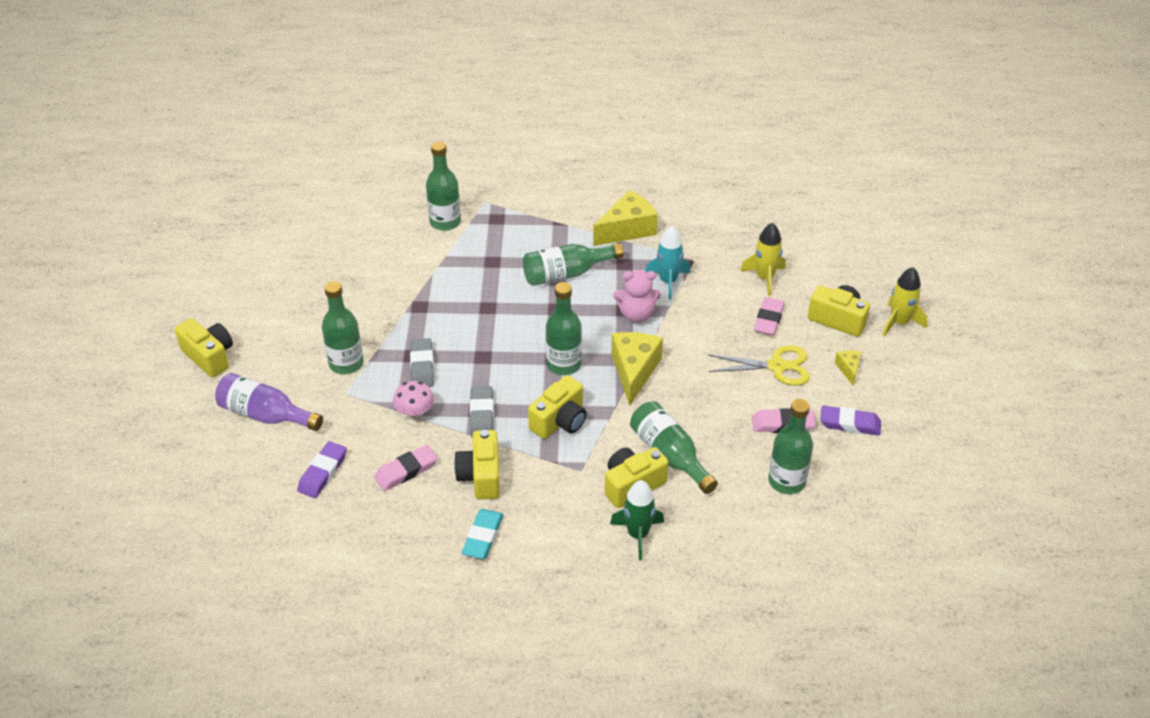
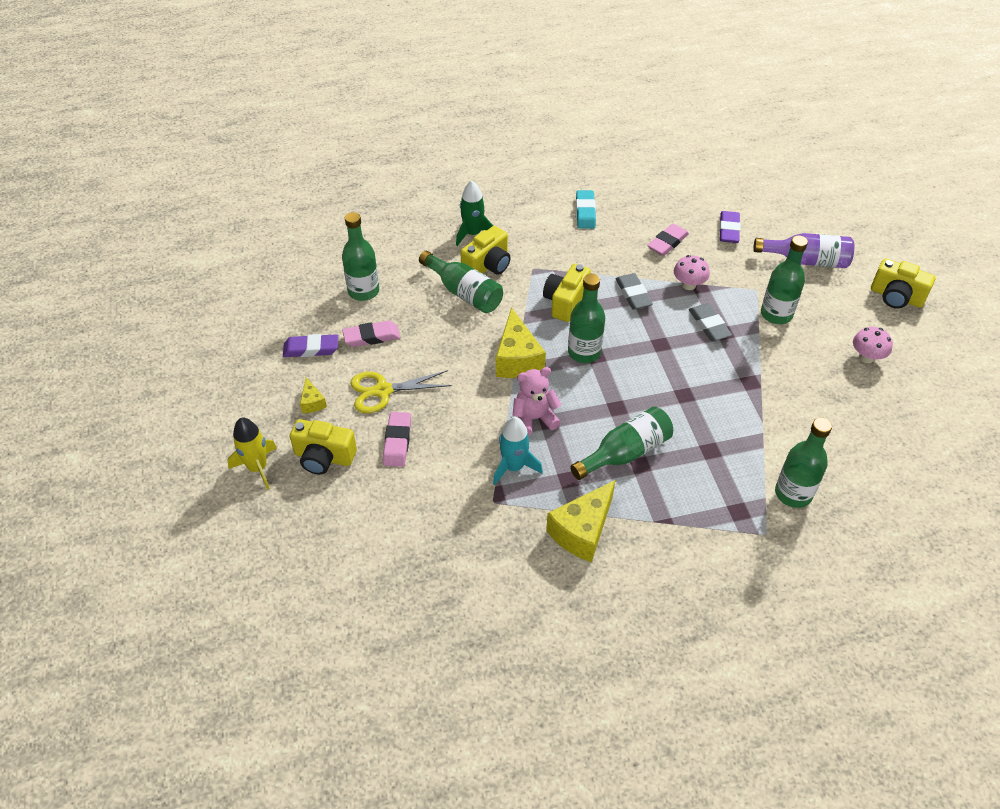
camera: 165 degrees right, 5 degrees up
yellow camera [454,430,500,500] -> none
yellow rocket [740,223,786,296] -> none
none -> pink mushroom [853,327,893,363]

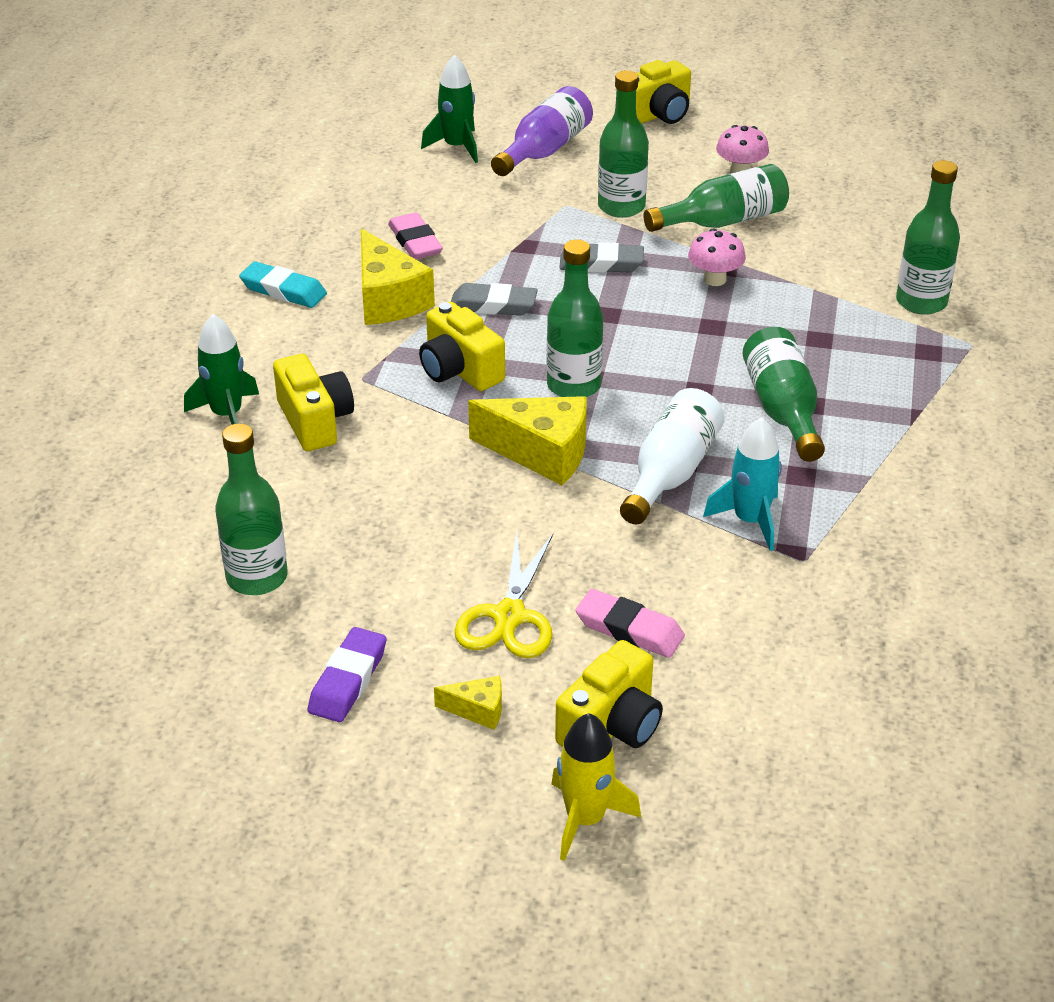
camera: 65 degrees left, 10 degrees down
pink eraser [342,321,400,347] -> none
green bottle [419,251,503,313] -> green bottle moved to [643,164,789,232]
pink teddy bear [513,367,562,436] -> white bottle [620,388,725,524]
yellow cheese [546,480,615,562] -> yellow cheese moved to [361,228,435,325]
pink mushroom [674,255,710,290] -> pink mushroom moved to [688,228,746,286]
purple eraser [719,211,740,243] -> none
none -> green rocket [421,55,478,163]

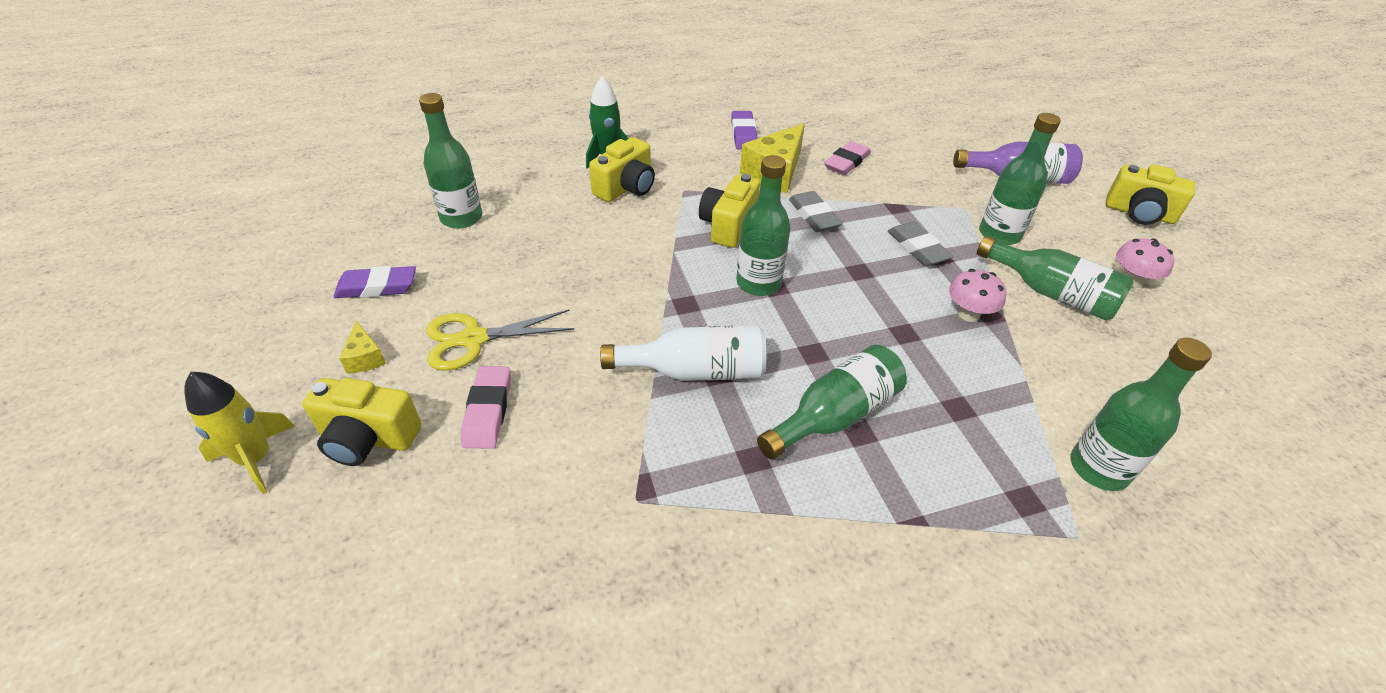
camera: 60 degrees right, 5 degrees up
turquoise eraser [239,261,327,308] -> purple eraser [731,111,758,150]
green rocket [421,55,478,163] -> none
yellow cheese [468,396,587,485] -> none
turquoise rocket [703,417,782,551] -> none

